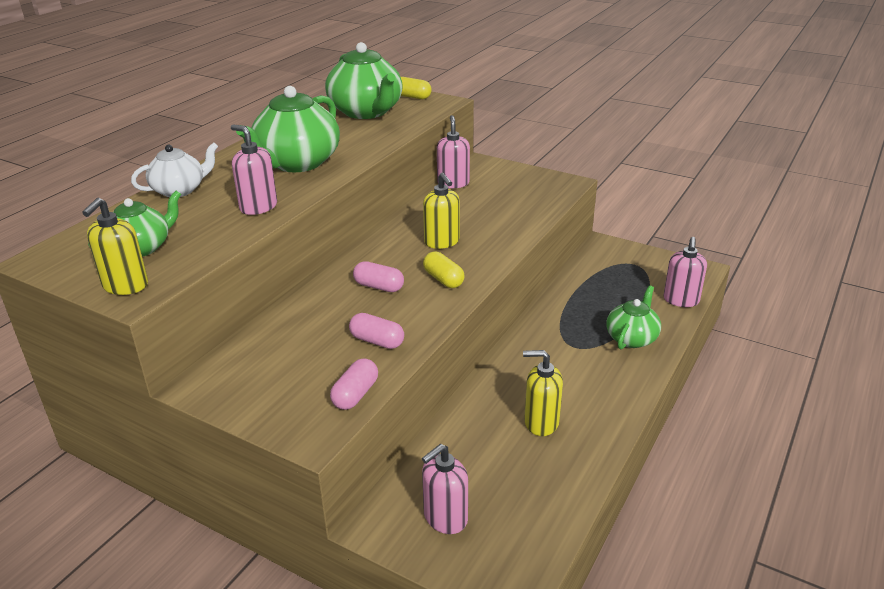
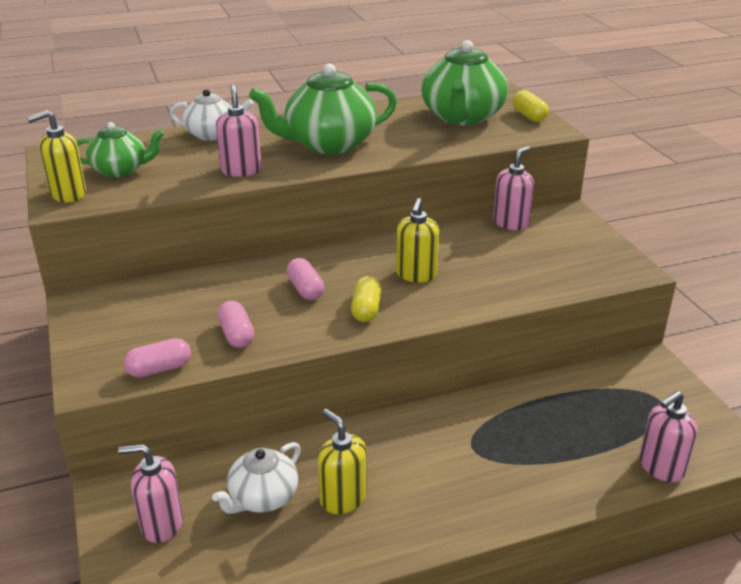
camera: 40 degrees right, 0 degrees up
green teapot [606,285,661,349] -> none
none -> white teapot [212,442,301,514]

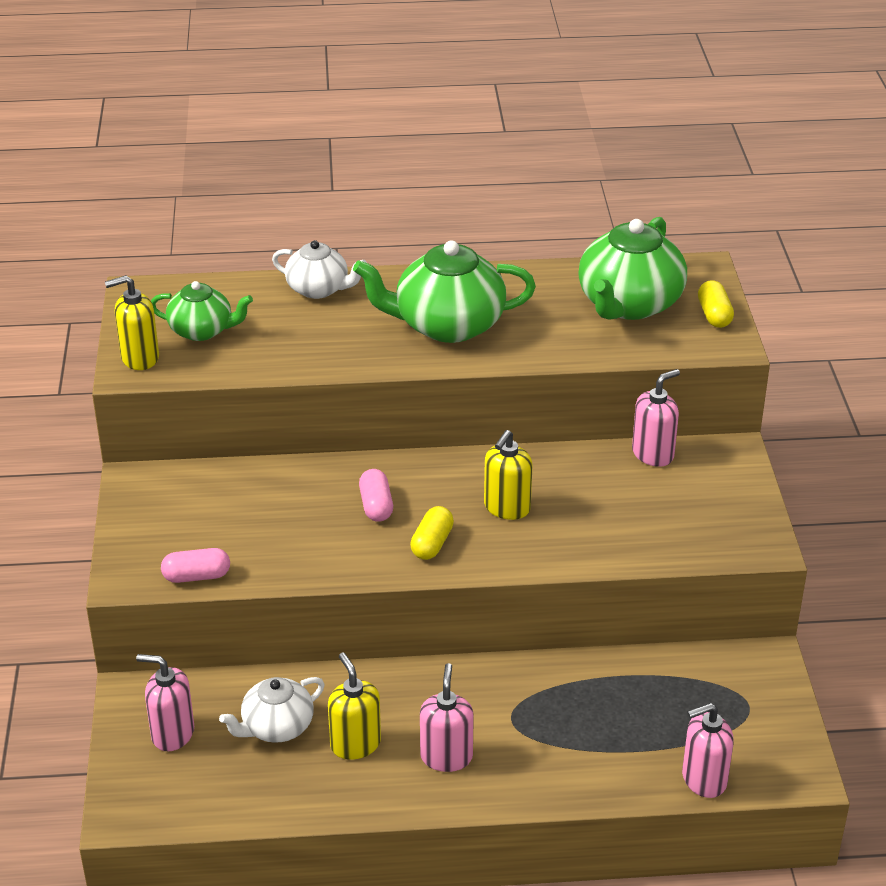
camera: 15 degrees right, 5 degrees up
pink soap dispenser [216,84,262,177] -> pink soap dispenser moved to [420,663,474,772]
pink capsule [218,301,254,348] -> none

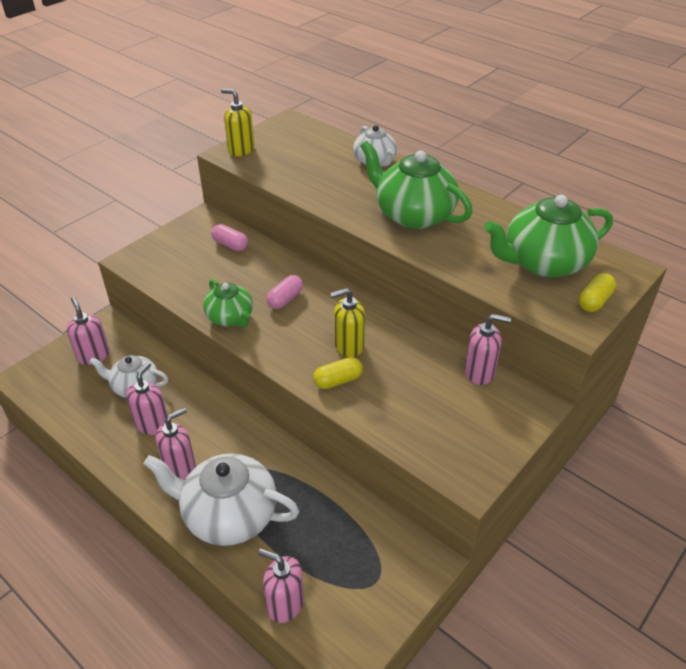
camera: 45 degrees right, 5 degrees up
green teapot [151,281,253,341] -> green teapot moved to [203,279,253,327]
pink capsule [161,548,230,583] -> pink capsule moved to [212,224,248,251]
yellow soap dispenser [328,653,381,760] -> pink soap dispenser [126,362,168,435]
yellow capsule [410,506,454,560] -> yellow capsule moved to [313,357,363,389]
none -> white teapot [144,453,299,546]

